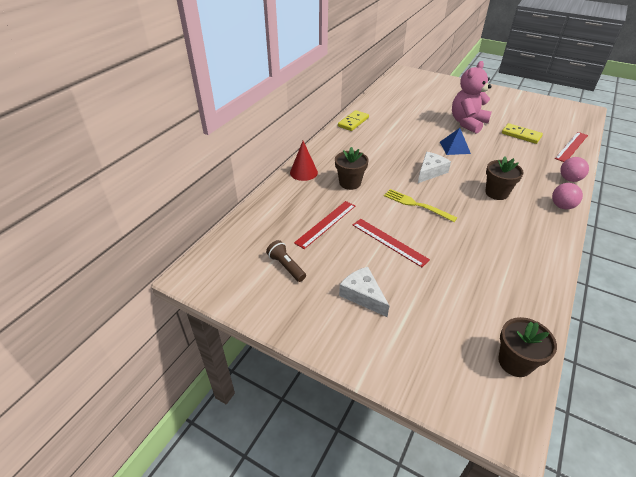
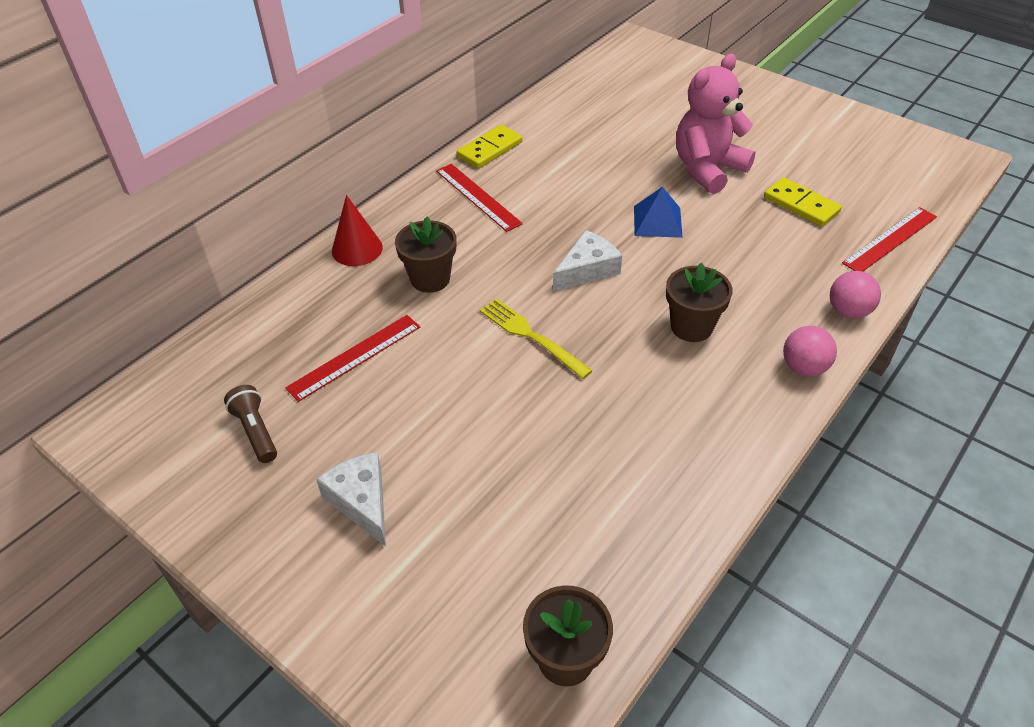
camera: 10 degrees right, 5 degrees up
red ruler [353,219,430,267] -> red ruler moved to [436,164,523,232]

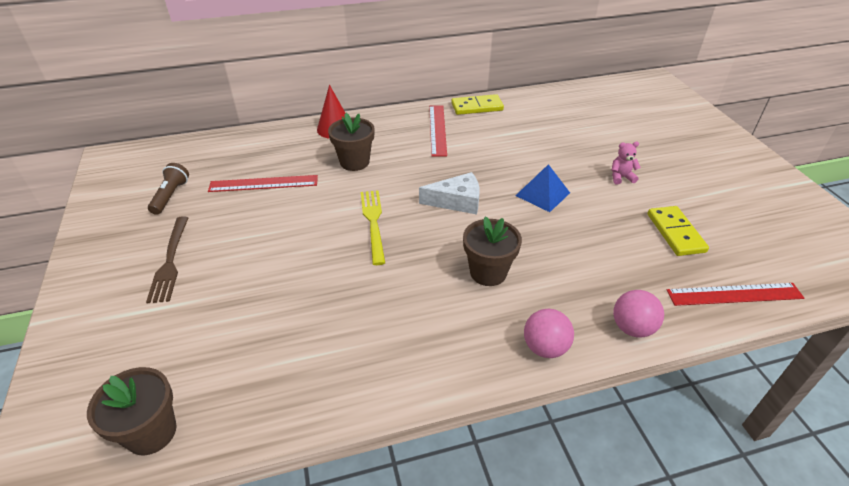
camera: 35 degrees right, 5 degrees down
white cheese [316,452,386,546] -> brown fork [146,216,188,303]
pink teddy bear [676,54,756,194] -> pink teddy bear [612,142,641,185], size x0.40

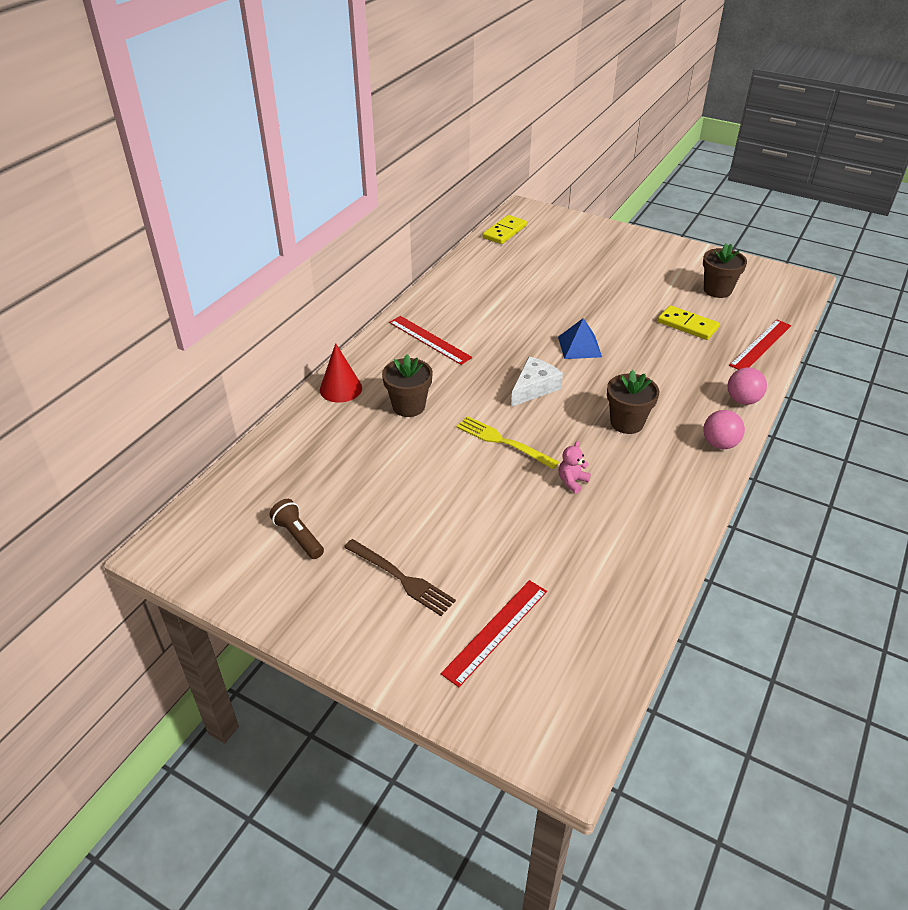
camera: 45 degrees left, 0 degrees up
brown flower pot [87,367,176,455] -> brown flower pot moved to [703,243,747,298]
red ruler [208,175,318,192] -> red ruler moved to [441,580,547,687]
yellow domino [451,94,504,115] -> yellow domino moved to [483,215,527,244]
pink teddy bear [612,142,641,185] -> pink teddy bear moved to [559,441,591,494]

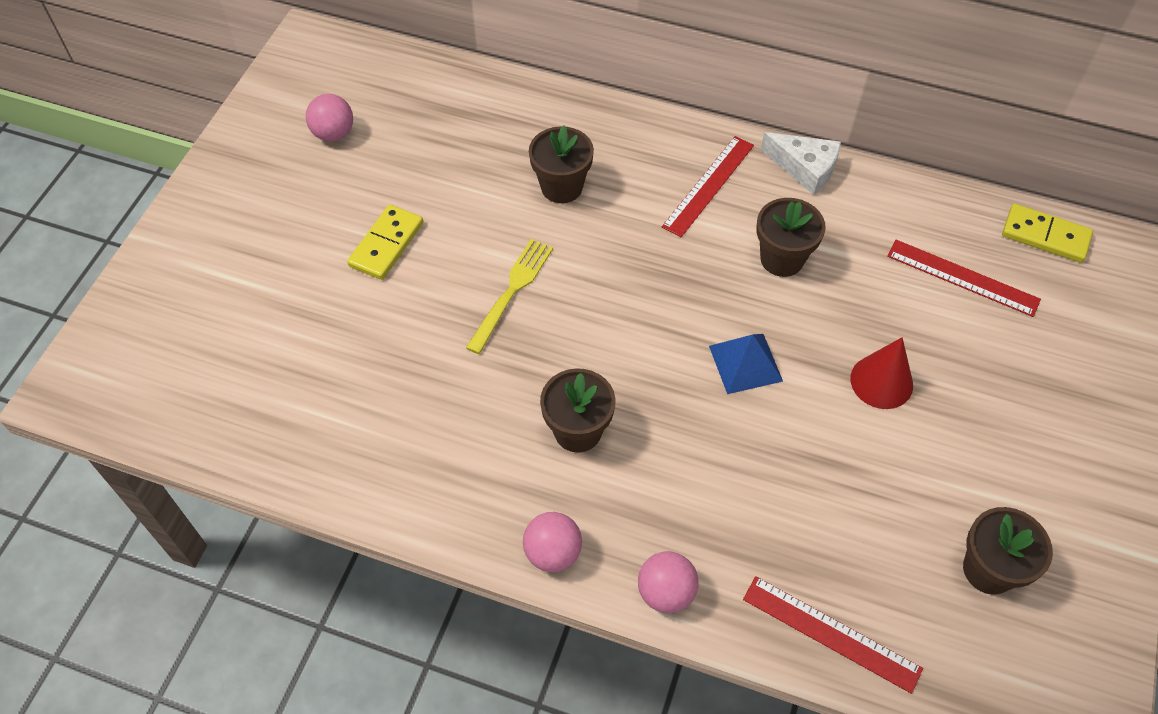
camera: 80 degrees right, 15 degrees up
brown flashlight [269,499,324,559] -> pink ball [306,94,353,141]
red cone [320,343,362,403] -> red cone moved to [850,337,913,409]
brown fork [344,539,456,616] -> none
red ruler [441,580,547,687] -> red ruler moved to [887,240,1041,317]
white cheese [511,357,563,407] -> white cheese moved to [761,132,841,195]
pink teddy bear [559,441,591,494] -> none
yellow domino [658,305,720,340] -> yellow domino moved to [347,205,423,280]
none -> brown flower pot [756,198,826,277]

